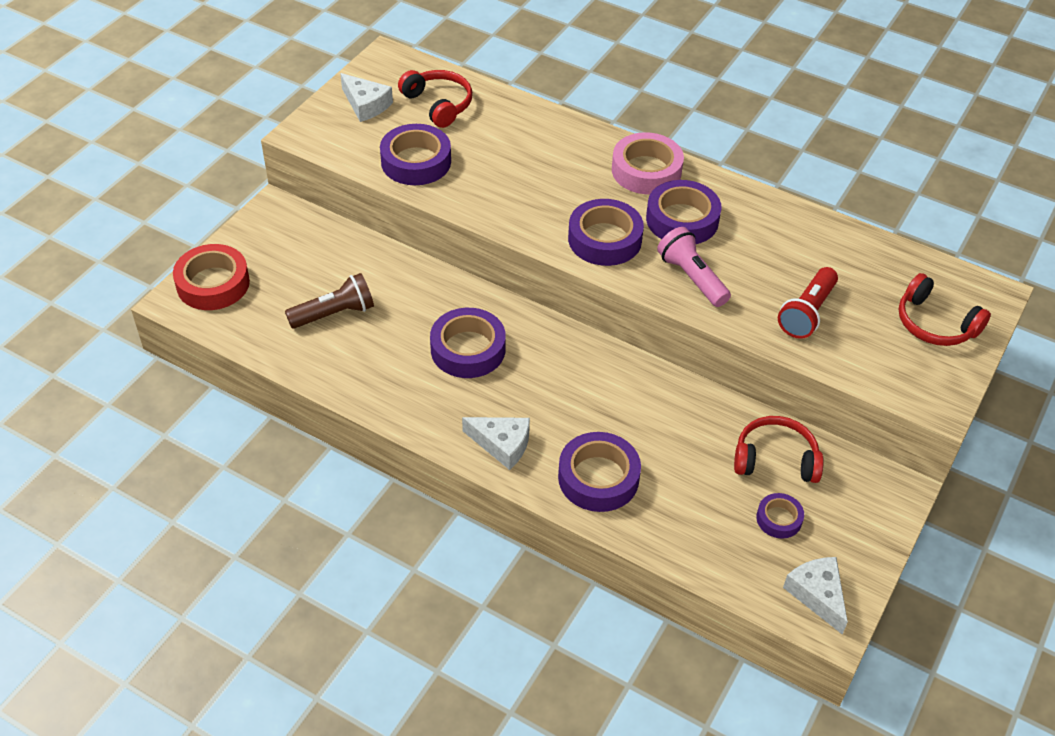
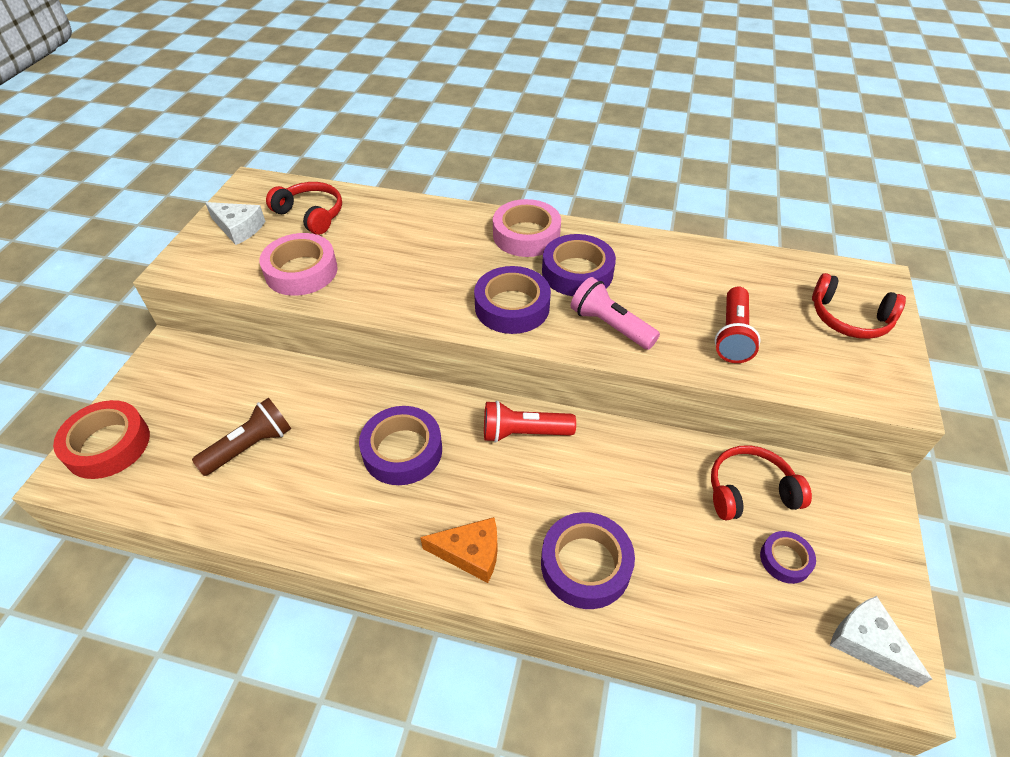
camera: 15 degrees left, 0 degrees up
purple tape [380,124,451,185] -> pink tape [259,233,337,296]
white cheese [462,417,530,470] -> orange cheese [420,517,498,583]
none -> red flashlight [484,400,576,443]

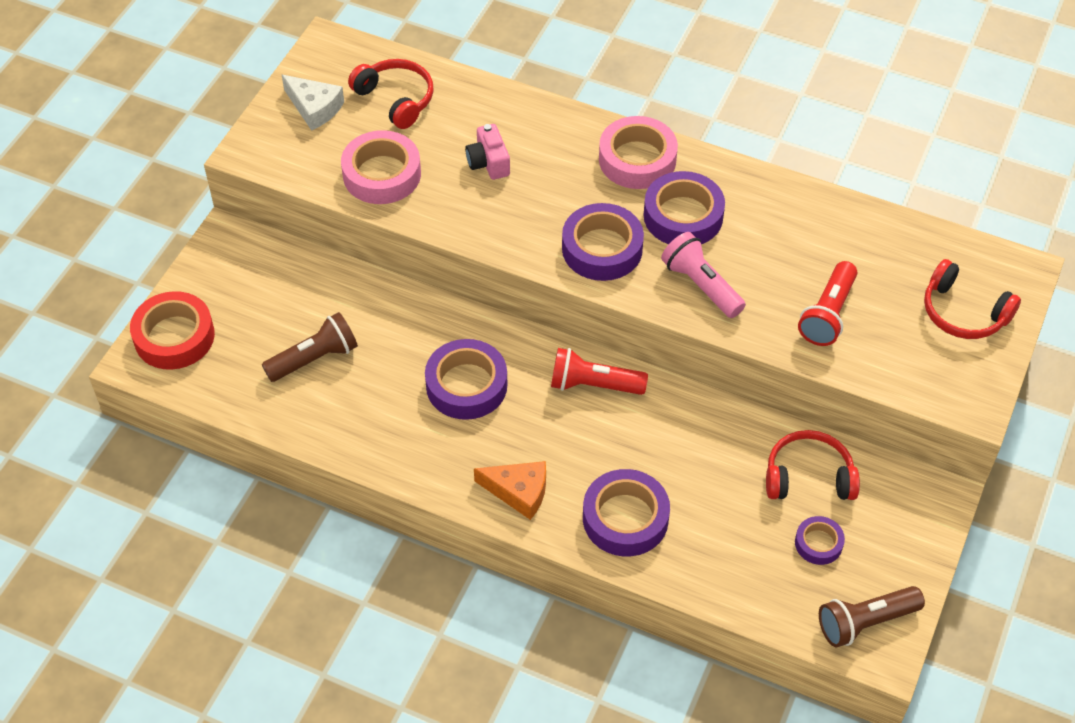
camera: 10 degrees right, 5 degrees up
white cheese [830,596,932,688] -> brown flashlight [819,586,925,647]
none -> pink camera [465,124,510,180]

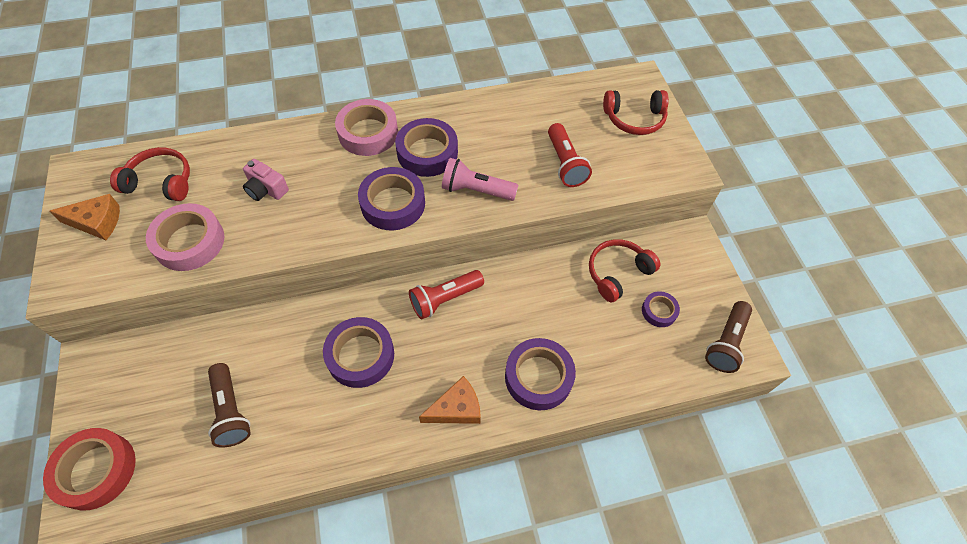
camera: 40 degrees left, 5 degrees up
brown flashlight [262,312,358,382] -> brown flashlight turned 135 degrees clockwise [208,363,251,448]
white cheese [282,75,344,131] -> orange cheese [49,194,120,240]

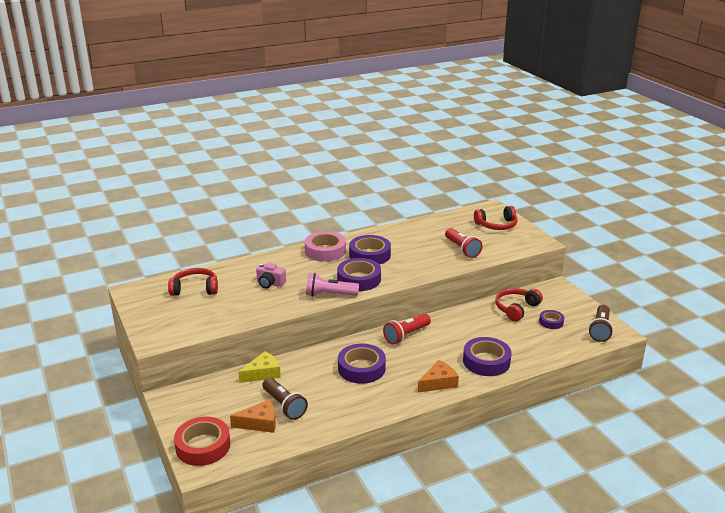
camera: 10 degrees left, 30 degrees down
orange cheese [49,194,120,240] -> orange cheese moved to [230,399,276,433]
pink tape [146,203,225,271] -> none
pink flashlight [442,158,518,201] -> pink flashlight moved to [306,273,359,297]
none -> yellow cheese [238,351,281,383]

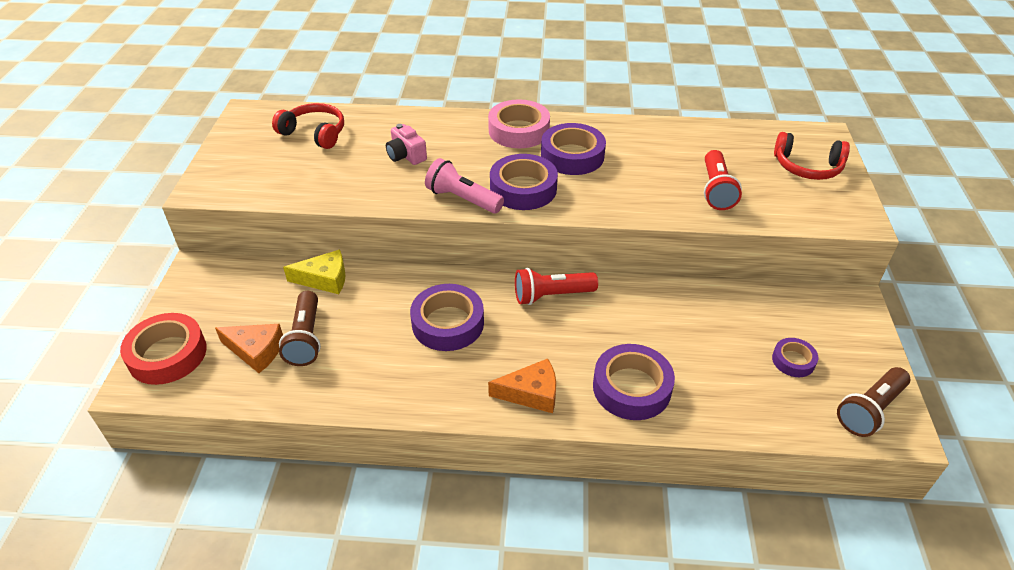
camera: 30 degrees right, 15 degrees up
red headphones [495,288,543,321] -> none

